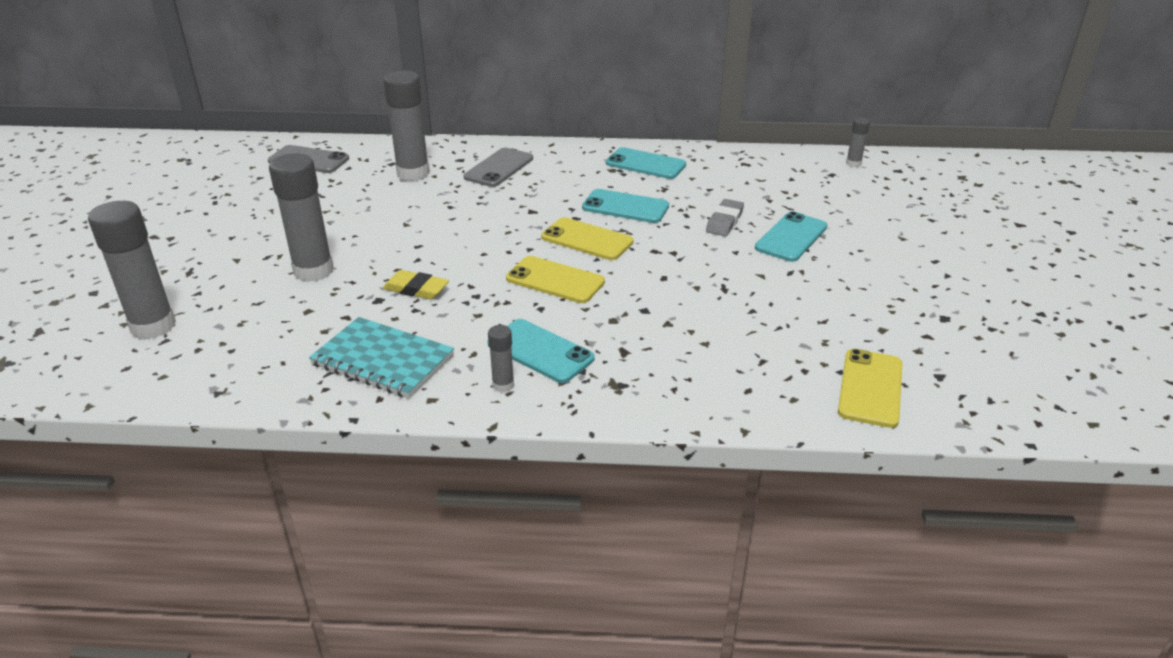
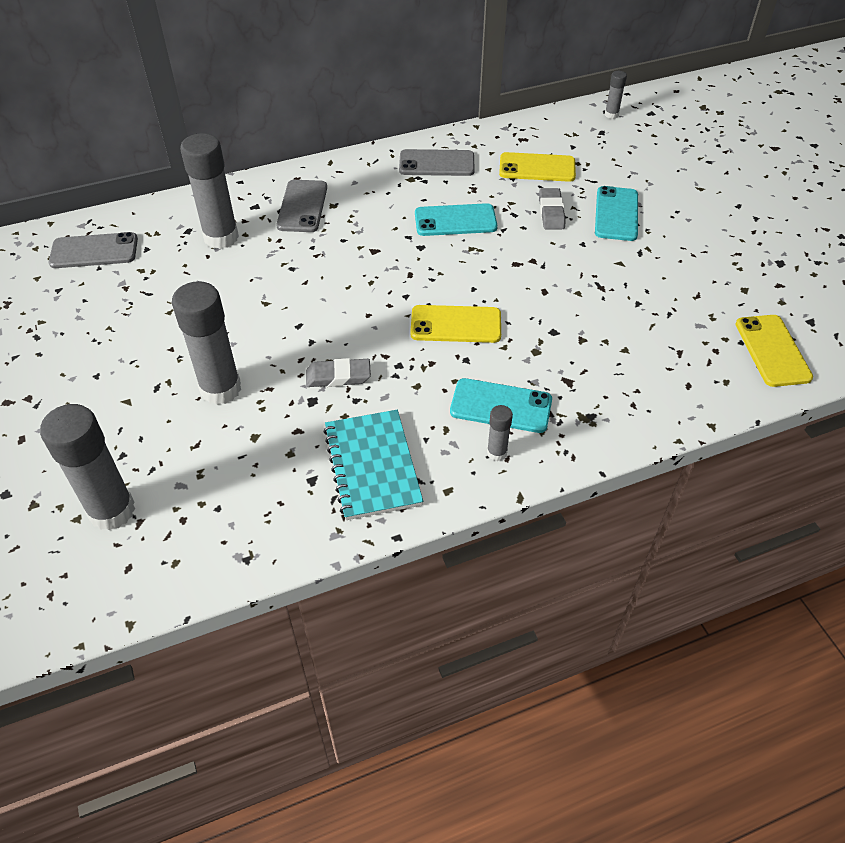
camera: 25 degrees left, 15 degrees up
turquoise notebook [309,317,454,398] -> turquoise notebook turned 75 degrees clockwise [323,410,423,520]
yellow eraser [383,270,449,299] -> grey eraser [306,358,371,387]
yellow phone [541,217,633,260] -> yellow phone moved to [499,152,576,182]
turquoise phone [606,147,686,179] -> grey phone [399,149,475,176]

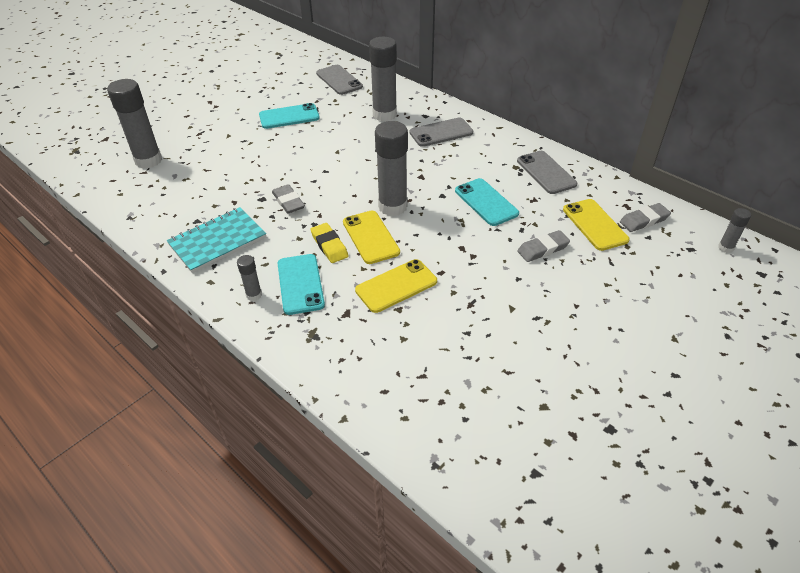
camera: 65 degrees right, 5 degrees down
grey glue stick [172,281,241,405] -> grey glue stick moved to [375,121,408,216]
turquoise phone [595,186,638,241] -> turquoise phone moved to [259,103,320,129]
yellow phone [736,315,813,387] -> yellow phone moved to [355,259,437,313]
none -> yellow eraser [311,223,348,263]
none -> grey eraser [620,203,671,232]

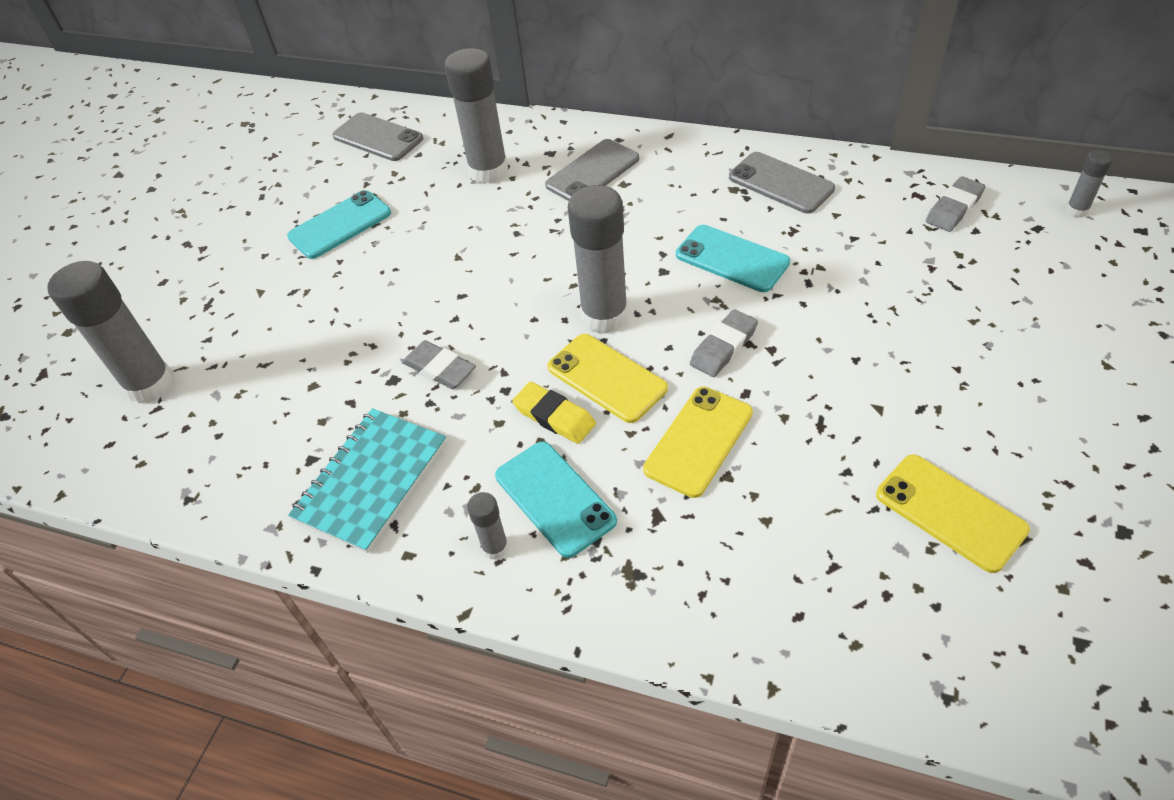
camera: 20 degrees left, 5 degrees up
grey eraser [517,230,570,262] -> grey eraser moved to [690,309,758,377]
yellow phone [563,199,630,251] -> yellow phone moved to [876,455,1030,573]

